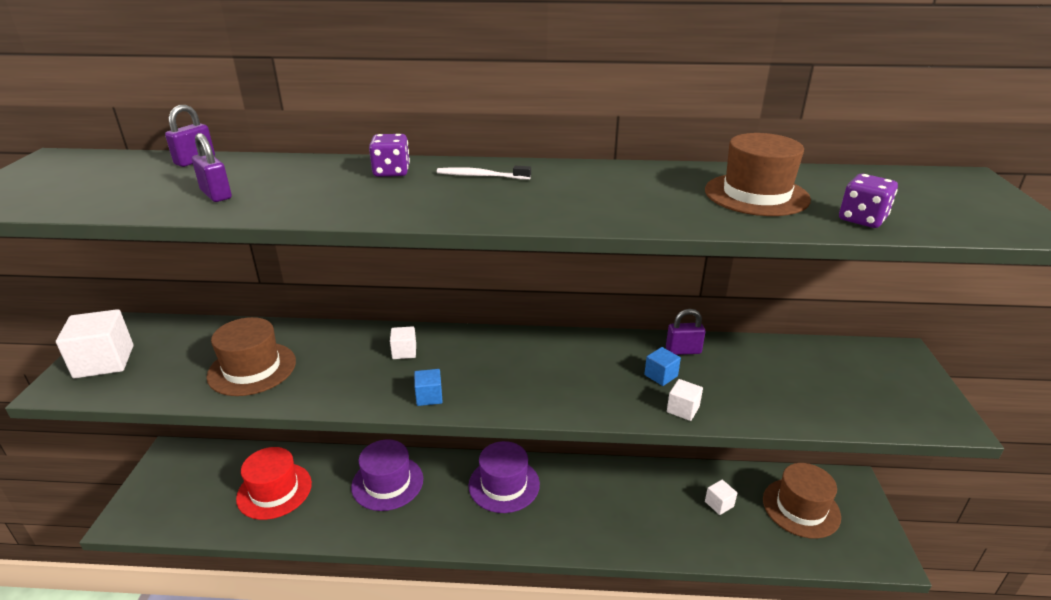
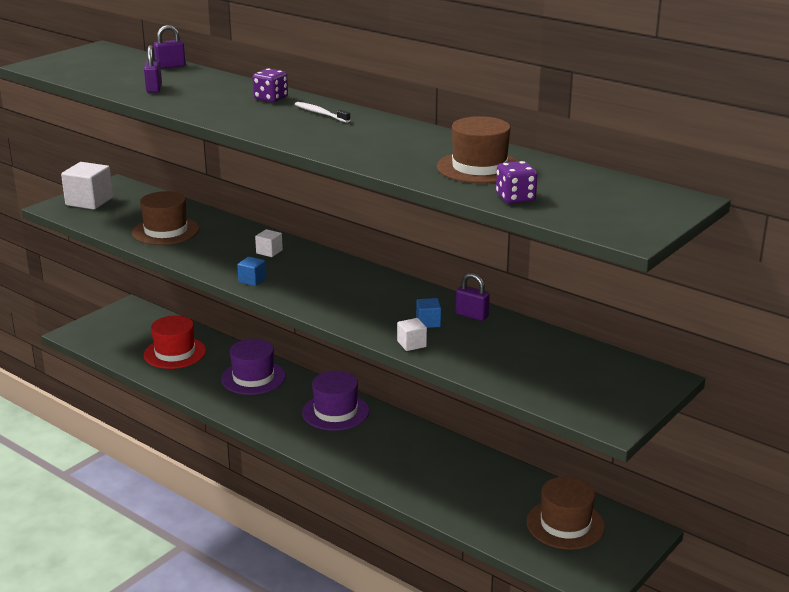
camera: 35 degrees right, 5 degrees down
white cube [705,480,737,515] -> none

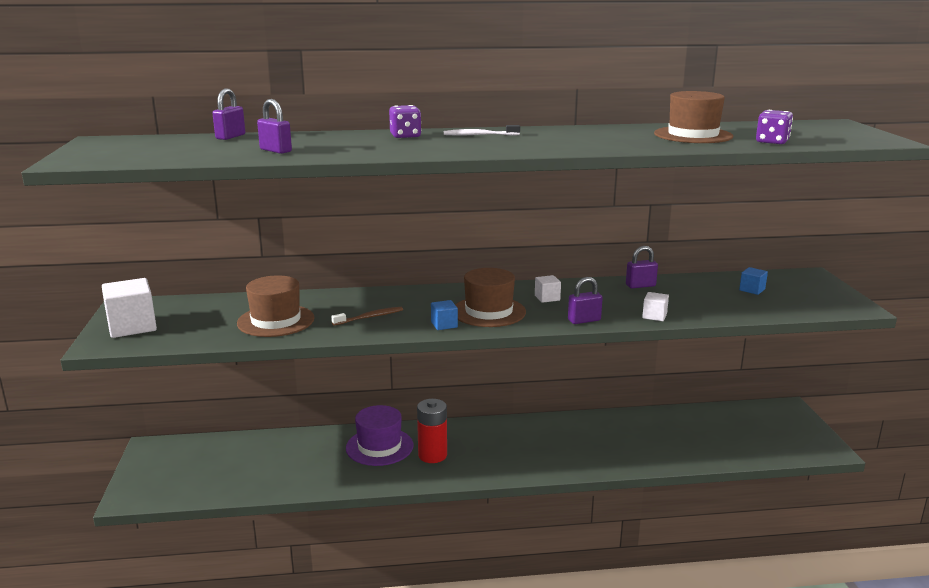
camera: 45 degrees left, 5 degrees down
red hat [144,315,206,369] -> none
white cube [255,229,283,257] -> white cube moved to [535,275,561,303]
purple hat [302,371,369,431] -> none
blue cube [416,298,441,328] -> blue cube moved to [739,267,768,295]
brown hat [527,477,605,550] -> brown hat moved to [456,268,526,327]
none -> brown toothbrush [331,307,403,326]
none -> red battery [417,399,447,463]
none -> purple padlock [568,277,603,324]

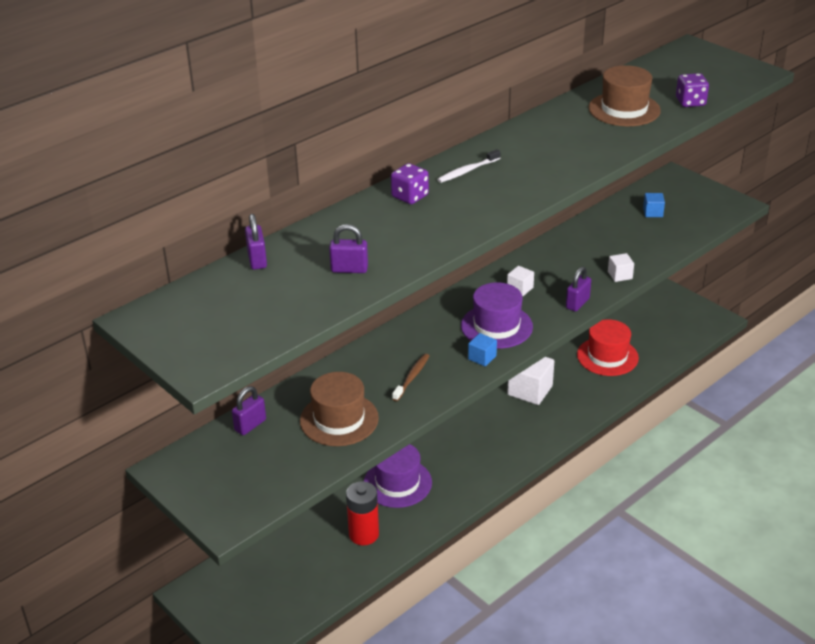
camera: 35 degrees left, 15 degrees up
white cube [102,278,157,338] -> white cube moved to [507,357,554,405]
red battery [417,399,447,463] -> red battery moved to [346,481,379,545]
brown hat [456,268,526,327] -> purple hat [461,282,533,349]
purple padlock [626,246,658,288] -> purple padlock moved to [232,386,266,435]
none -> red hat [577,319,639,376]

